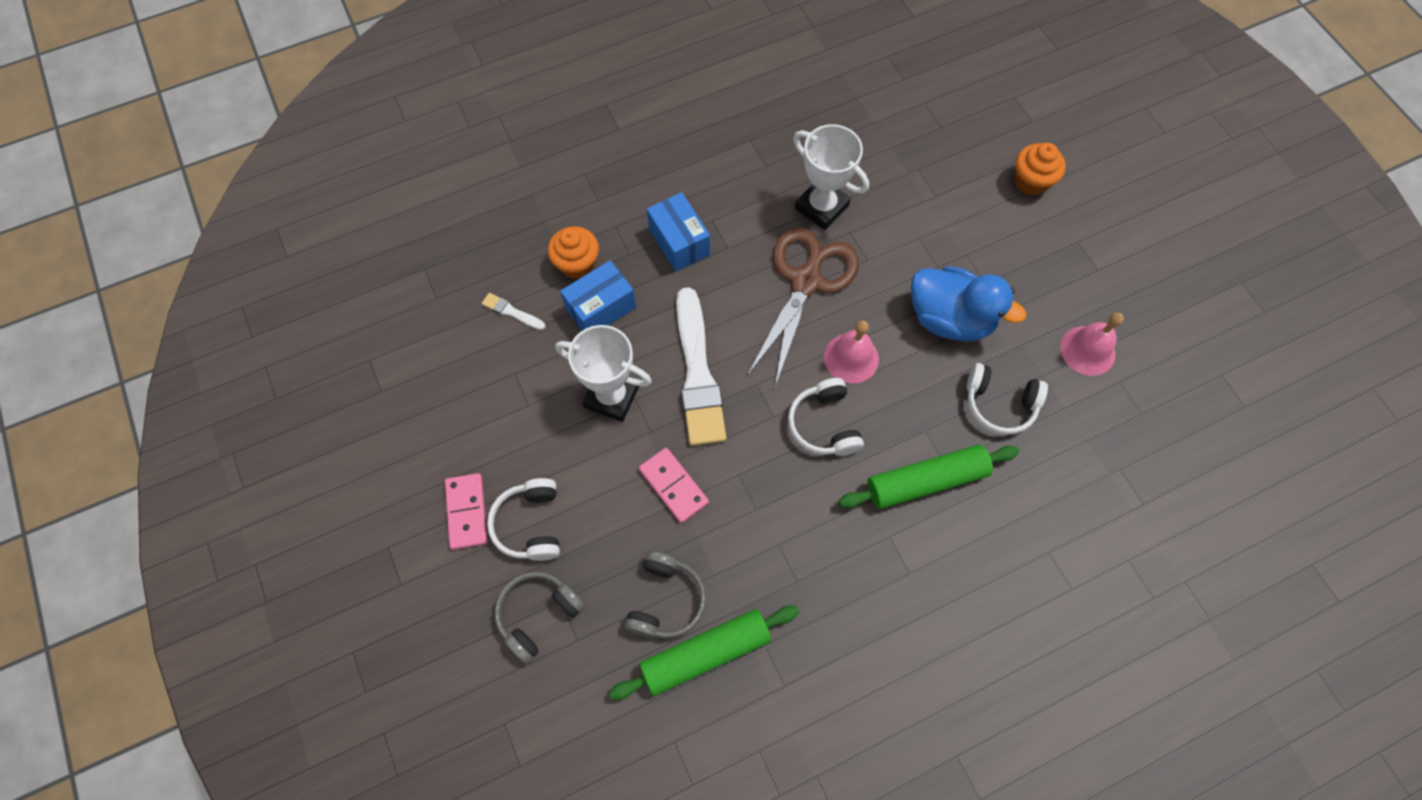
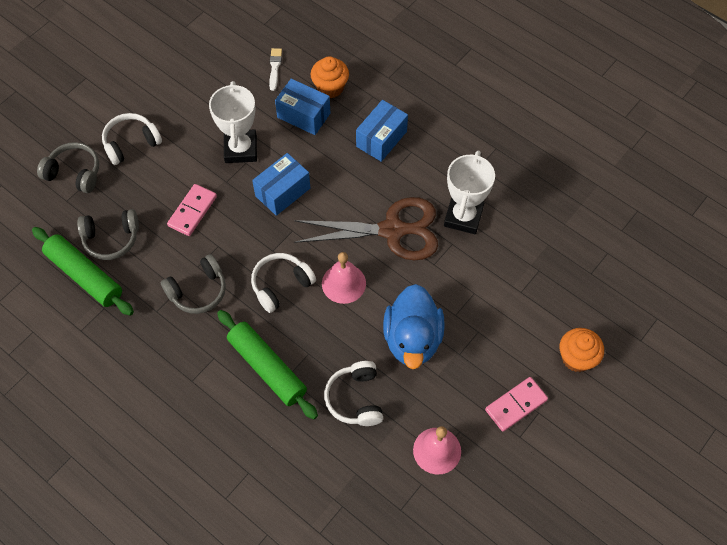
camera: 65 degrees right, 5 degrees down
pink domino [445,473,488,550] -> pink domino moved to [485,377,548,432]
white brush [676,287,726,446] -> blue box [252,153,310,216]
none -> grey headphones [161,254,226,314]

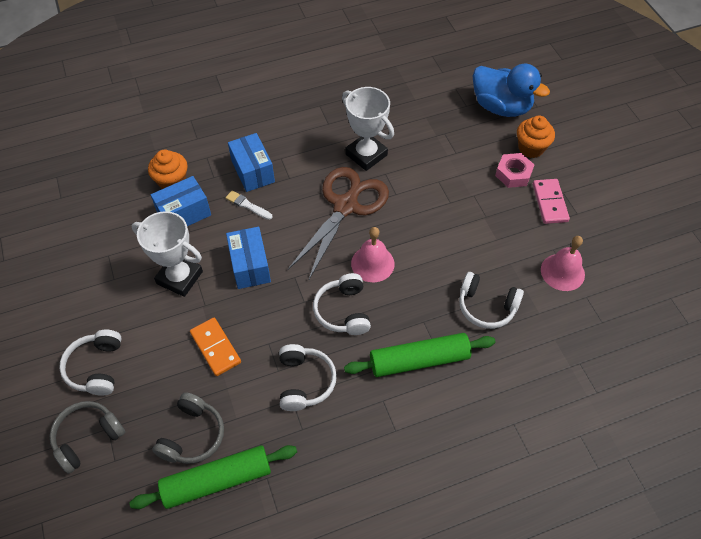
camera: 60 degrees left, 5 degrees down
grey headphones [161,254,226,314] -> white headphones [279,344,337,411]
pink domino [167,184,217,236] -> orange domino [190,318,241,376]
white brush [269,48,282,91] -> white brush moved to [226,191,273,220]
blue duck [383,284,445,369] -> blue duck moved to [473,64,550,117]
none -> pink nut [495,153,534,188]

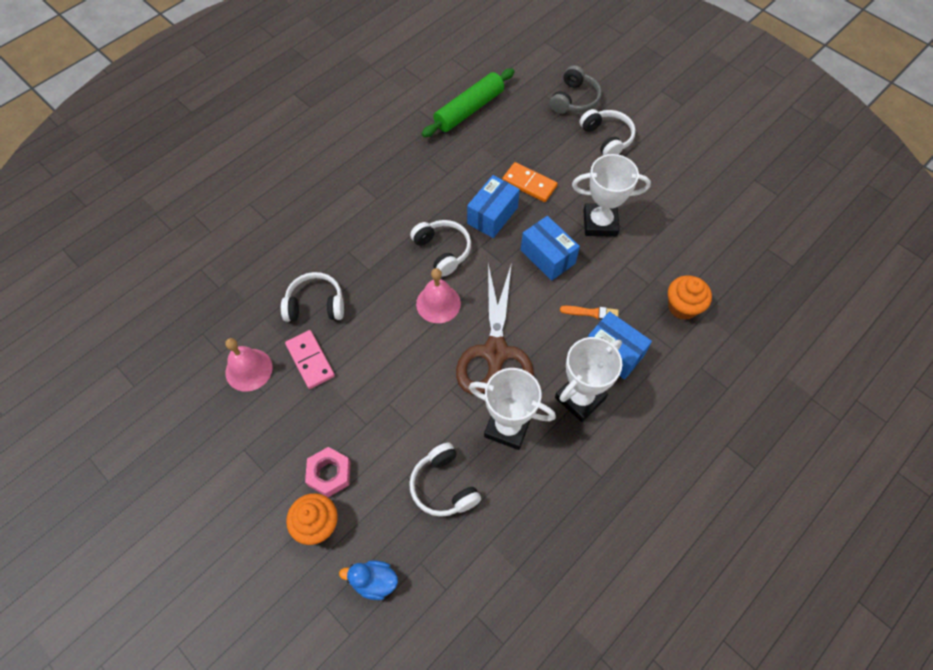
camera: 155 degrees right, 5 degrees up
blue box [151,176,211,226] -> blue box moved to [467,175,520,238]
grey headphones [152,393,224,464] -> none
white brush [226,191,273,220] -> orange brush [560,306,619,320]
white headphones [279,344,337,411] -> white headphones moved to [409,442,481,517]
green rolling pin [344,333,496,377] -> none
blue duck [473,64,550,117] -> blue duck [339,560,398,600], size x0.52
pink domino [533,179,570,224] -> pink domino moved to [285,330,335,389]
none -> white trophy [555,337,622,422]

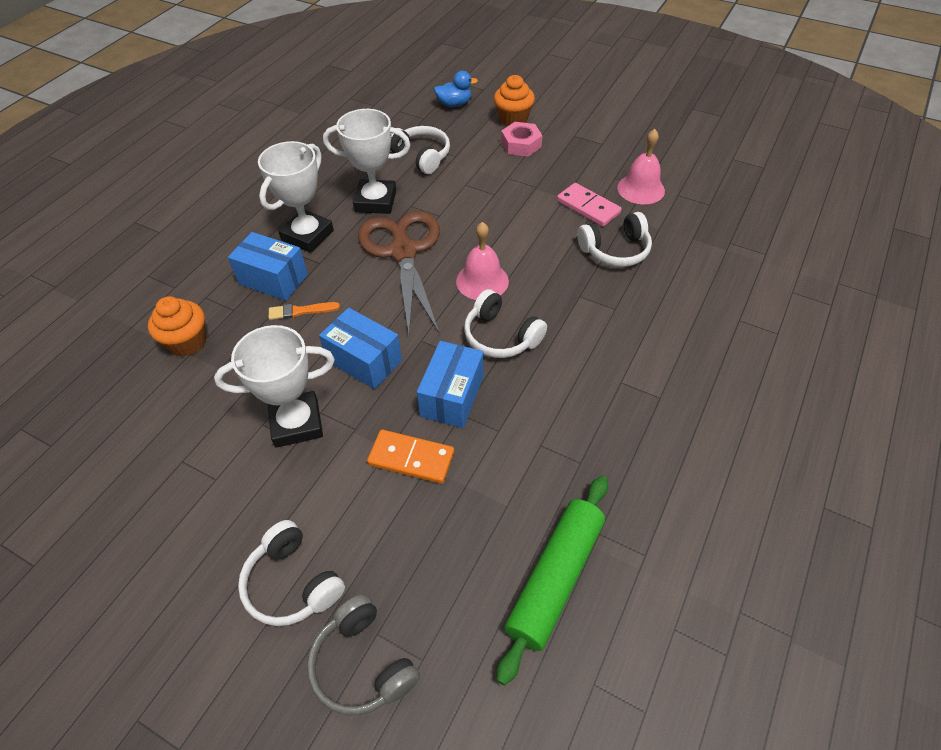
camera: 165 degrees right, 10 degrees down
grey headphones [550,65,602,114] -> grey headphones turned 45 degrees counterclockwise [307,594,420,715]

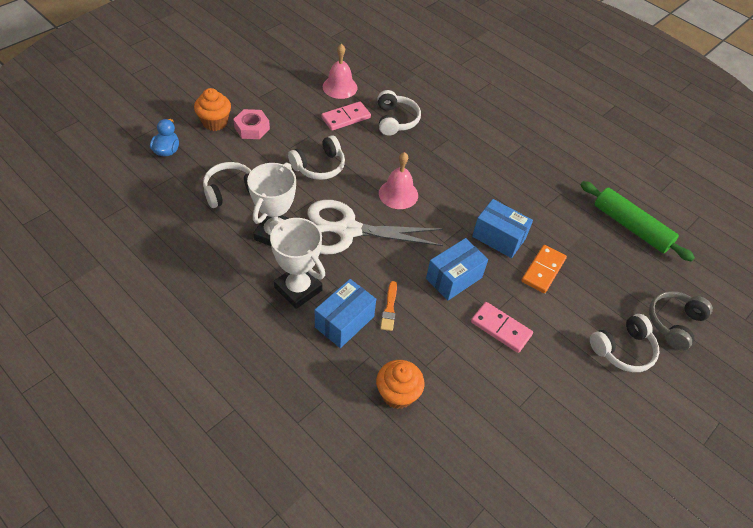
camera: 80 degrees left, 0 degrees up
white trophy [214,325,335,448] -> pink domino [471,302,533,353]
grey headphones [307,594,420,715] -> grey headphones turned 150 degrees clockwise [649,291,713,351]
brown scissors [358,211,440,334] -> white scissors [307,200,443,255]
white headphones [464,289,547,358] -> white headphones moved to [288,135,345,180]

